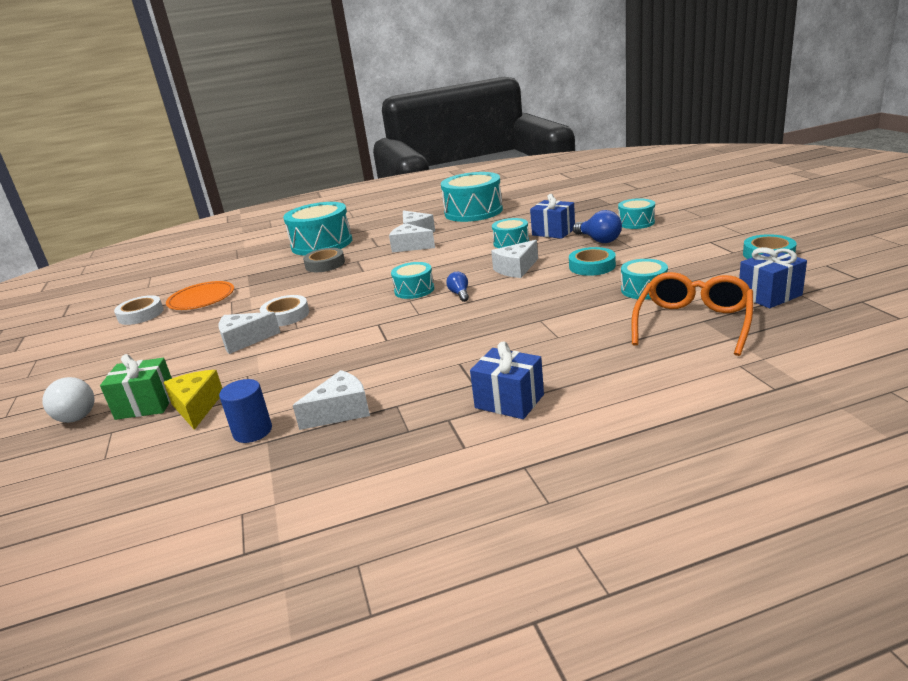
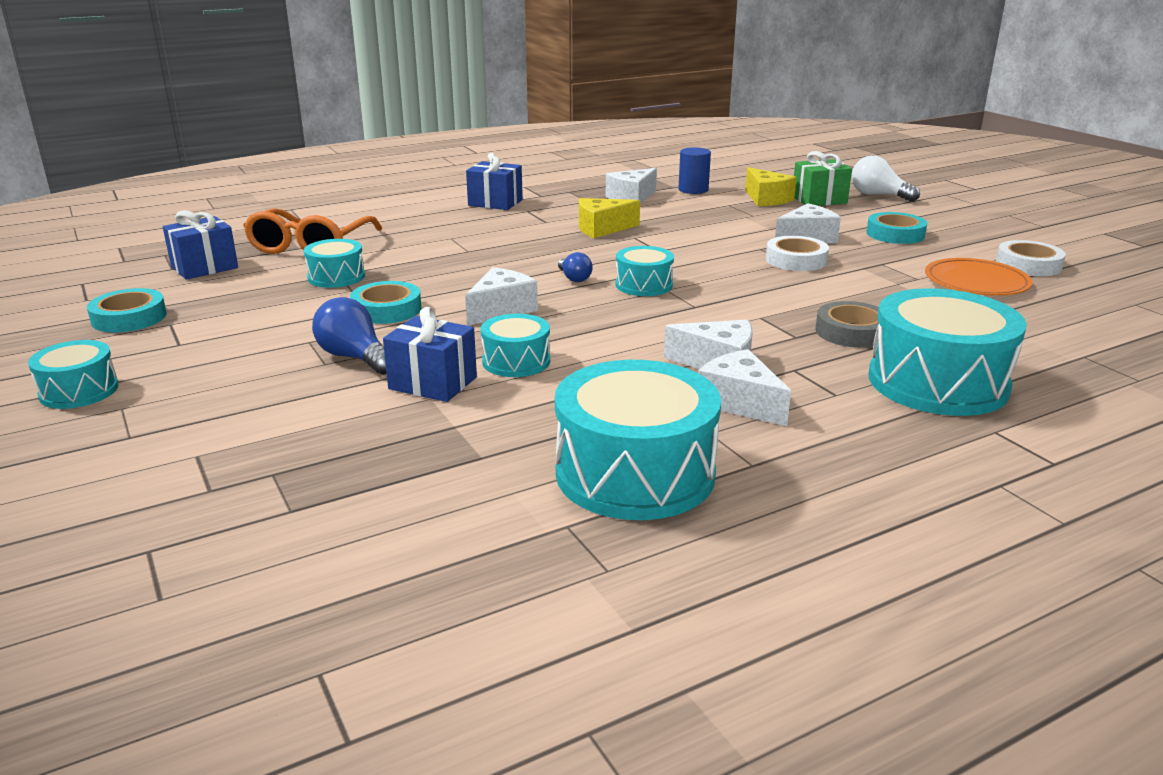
camera: 165 degrees right, 0 degrees up
turquoise drum [618,198,655,229] -> turquoise drum moved to [28,340,119,409]
none -> yellow cheese [579,198,640,238]
none -> turquoise tape [866,212,927,244]

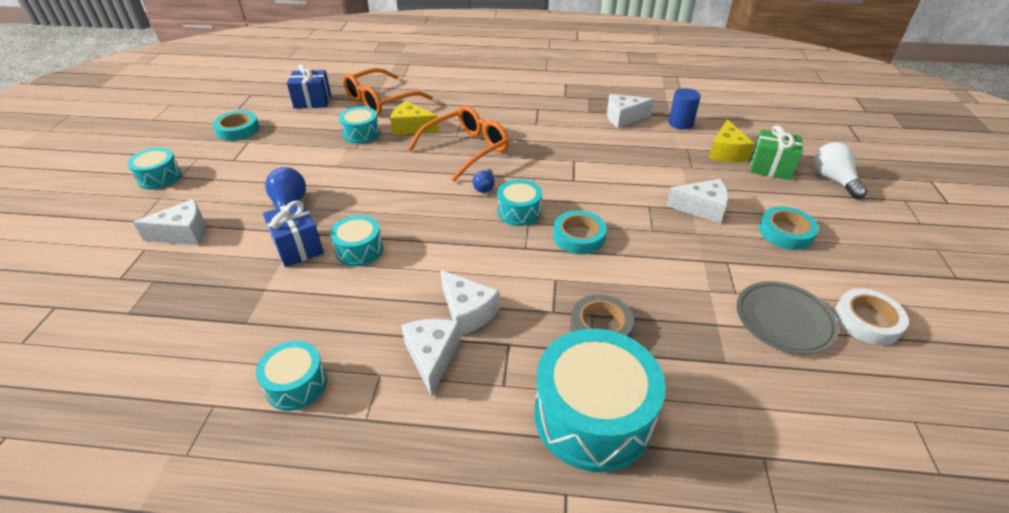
camera: 35 degrees right, 15 degrees up
turquoise tape [350,281,422,324] -> turquoise tape moved to [553,210,607,254]
white cheese [465,267,538,326] -> white cheese moved to [133,199,206,245]
blue gift [466,153,523,210] -> none
turquoise drum [555,360,721,520] -> turquoise drum [256,341,327,411], size x0.53
yellow cheese [579,198,640,238] -> yellow cheese moved to [390,101,439,135]
white tape [766,236,829,271] -> none
orange plate [925,258,1033,296] -> grey plate [736,281,839,355]
none -> orange glasses [408,106,509,182]

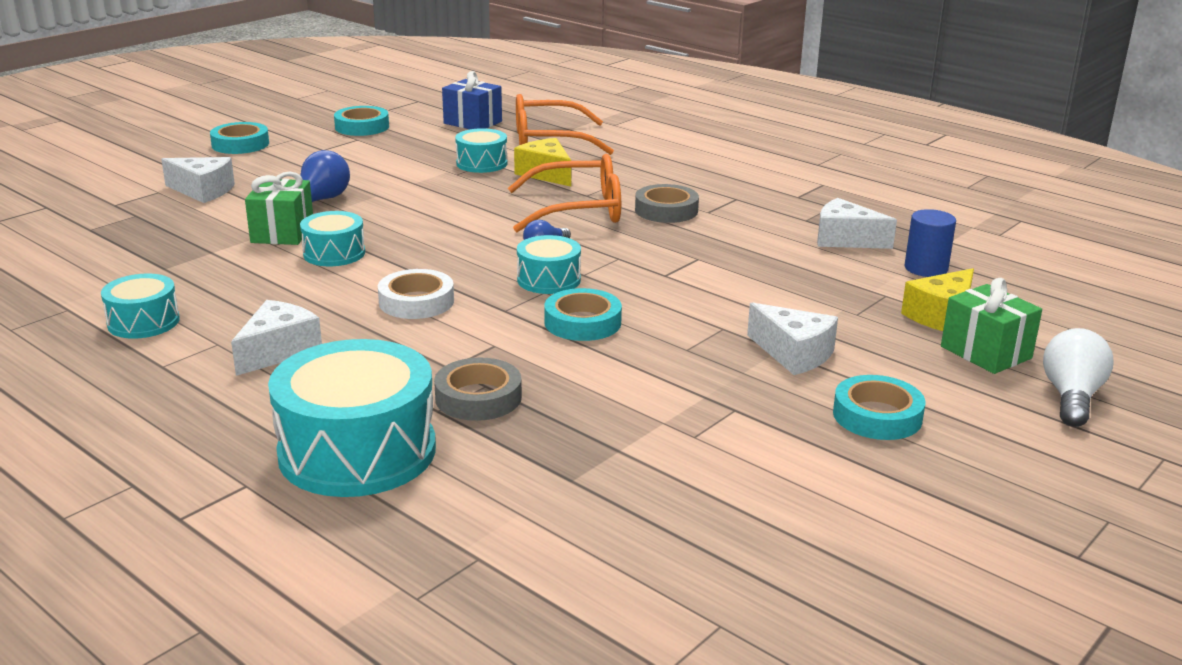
camera: 35 degrees right, 15 degrees down
turquoise drum [127,147,182,190] -> turquoise tape [210,122,269,154]
blue gift [263,200,324,267] -> green gift [245,171,313,245]
white cheese [441,270,500,336] -> none
grey plate [736,281,839,355] -> none
white tape [834,289,909,345] -> white tape moved to [378,269,454,319]
none -> grey tape [635,184,699,223]

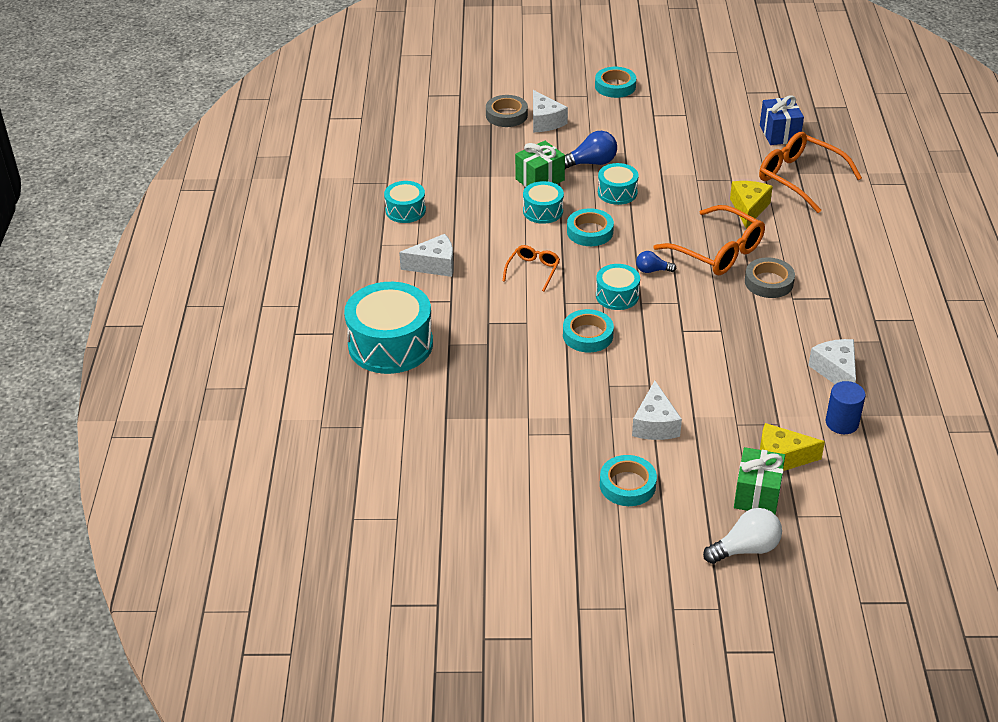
camera: 50 degrees right, 15 degrees up
turquoise tape [334,106,389,136] -> turquoise tape moved to [567,208,614,246]
white tape [378,269,454,319] -> orange glasses [503,245,560,291]
grey tape [434,358,522,421] -> grey tape moved to [486,95,528,127]
turquoise drum [455,128,508,173] -> turquoise drum moved to [598,163,639,205]

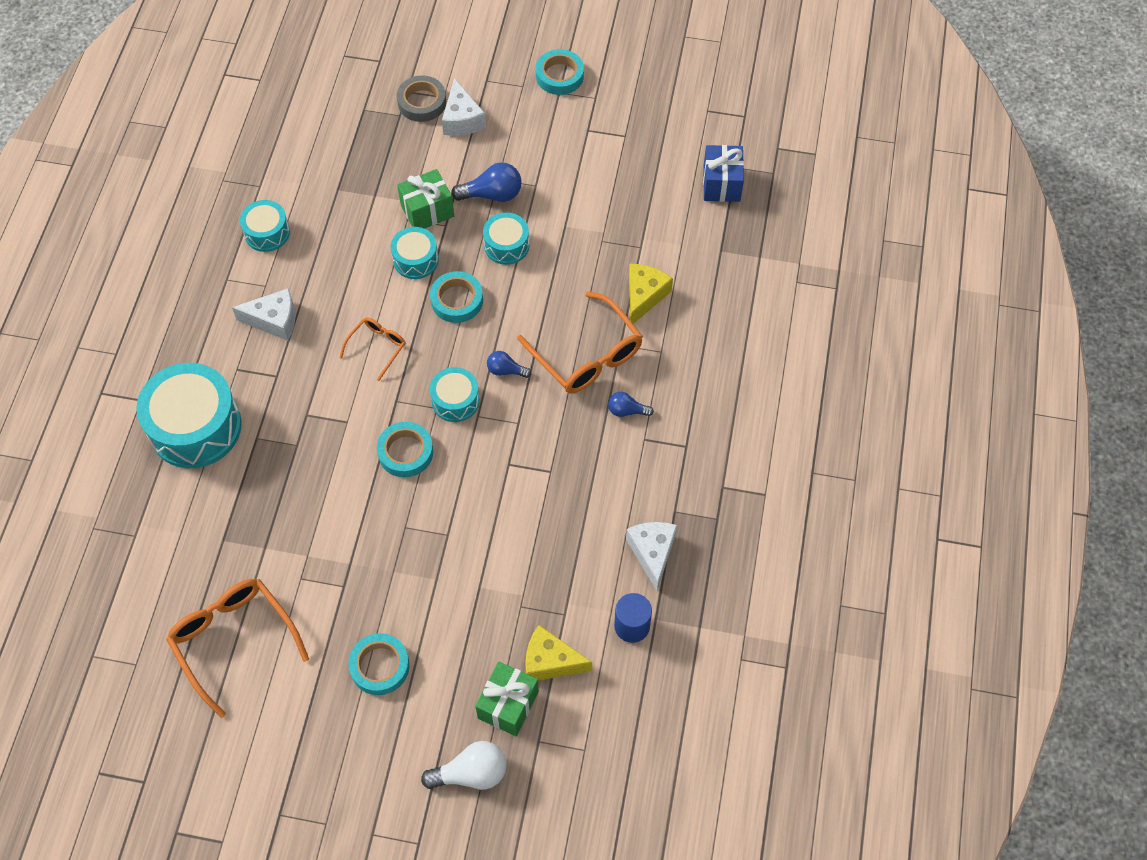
camera: 10 degrees right, 20 degrees up
white cheese [632,381,682,440] -> none
grey tape [745,257,795,298] -> blue light bulb [608,392,654,417]
orange glasses [759,132,862,213] -> orange glasses moved to [166,579,309,718]

